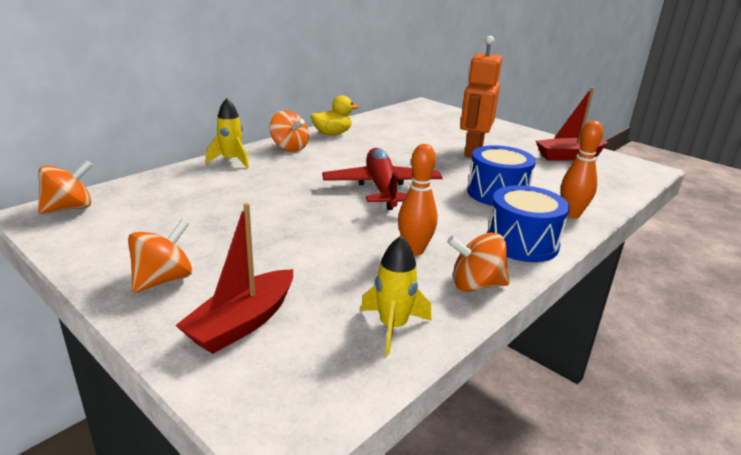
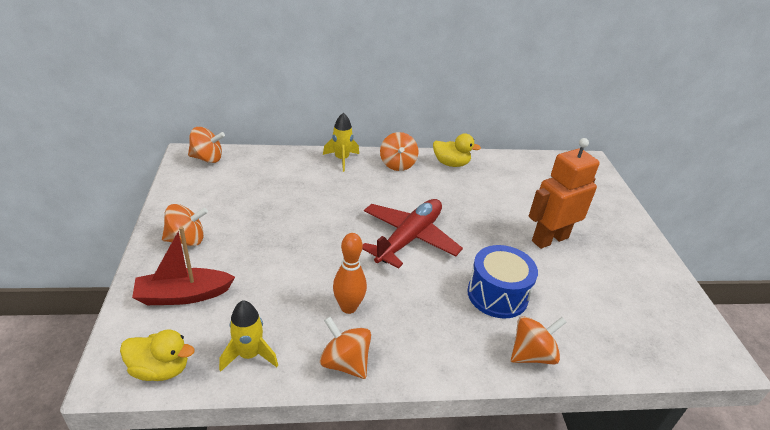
camera: 40 degrees right, 10 degrees up
blue drum [487,185,570,262] -> none
red boat [536,87,608,161] -> none
orange bowling pin [561,121,603,218] -> orange spinning top [511,316,567,364]
none -> yellow duck [120,329,195,381]

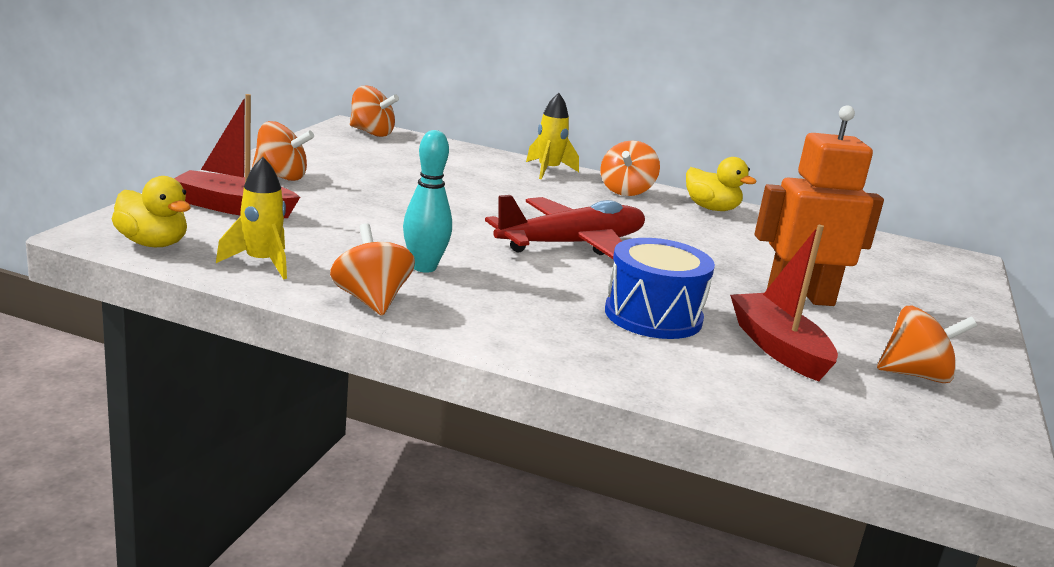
camera: 25 degrees right, 15 degrees down
orange bowling pin [333,233,367,314] -> turquoise bowling pin [403,130,452,273]
orange spinning top [511,316,567,364] -> orange spinning top moved to [877,306,977,383]
none -> red boat [730,225,838,381]

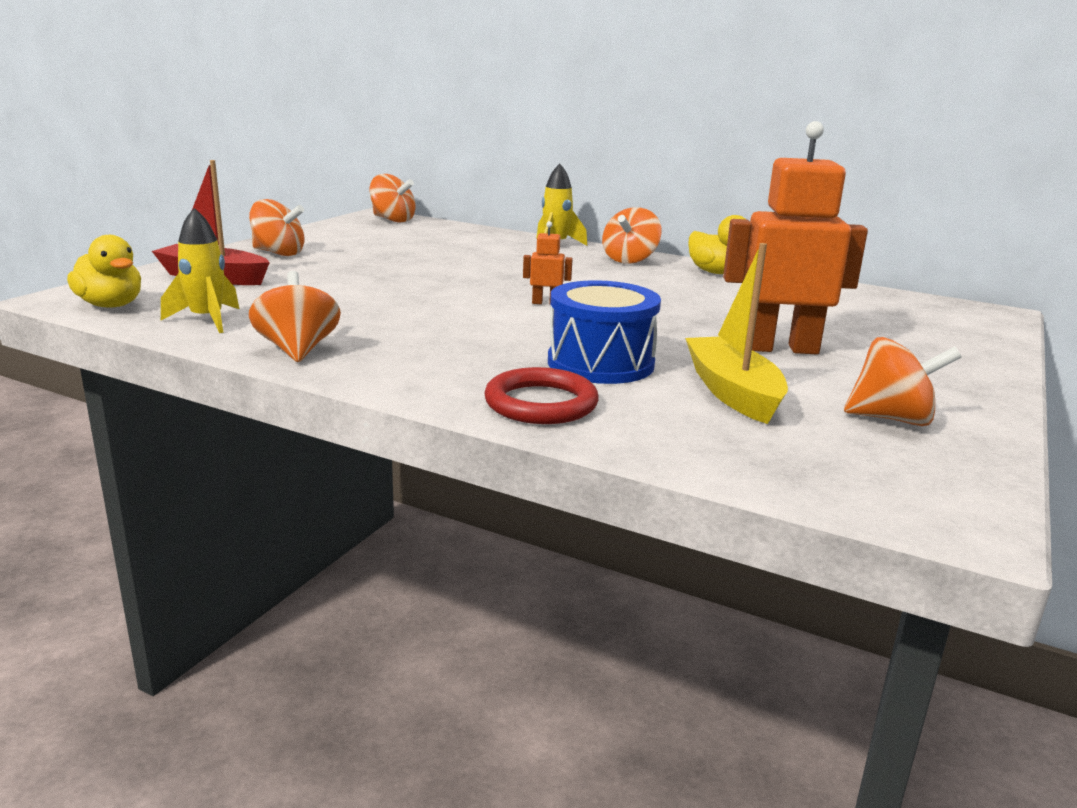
camera: 10 degrees right, 0 degrees up
turquoise bowling pin [403,130,452,273] -> none
red plane [485,195,645,259] -> orange robot [523,221,573,304]
red boat [730,225,838,381] -> yellow boat [685,243,788,424]
none -> red ring [484,367,599,424]

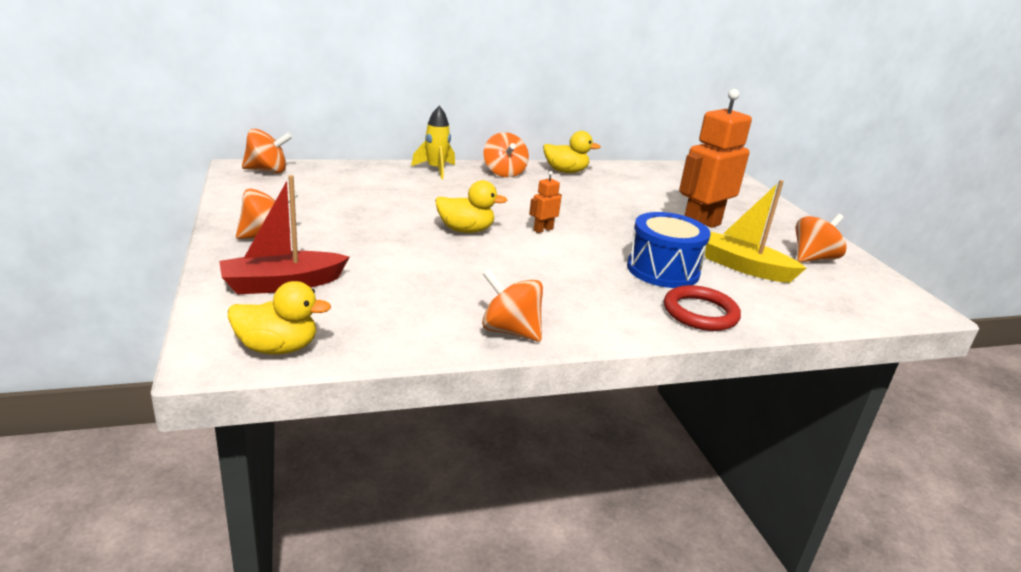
camera: 45 degrees left, 5 degrees up
yellow rocket [161,208,239,333] -> none
none -> yellow duck [435,180,507,233]

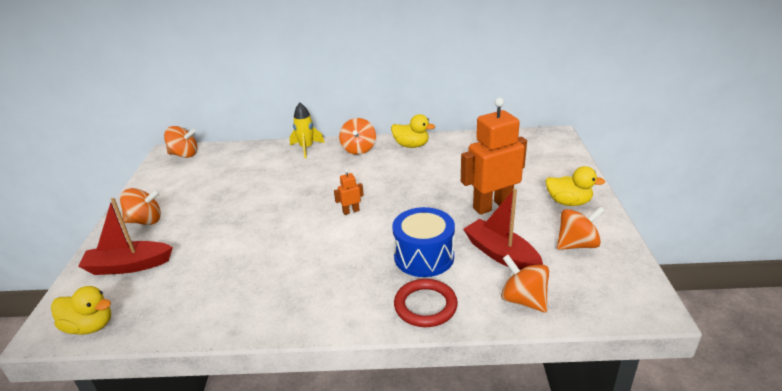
camera: 20 degrees right, 5 degrees up
yellow duck [435,180,507,233] -> yellow duck moved to [545,166,605,206]
orange spinning top [482,269,543,342] -> orange spinning top moved to [501,255,549,312]
yellow boat [705,180,806,283] -> red boat [463,189,543,270]

